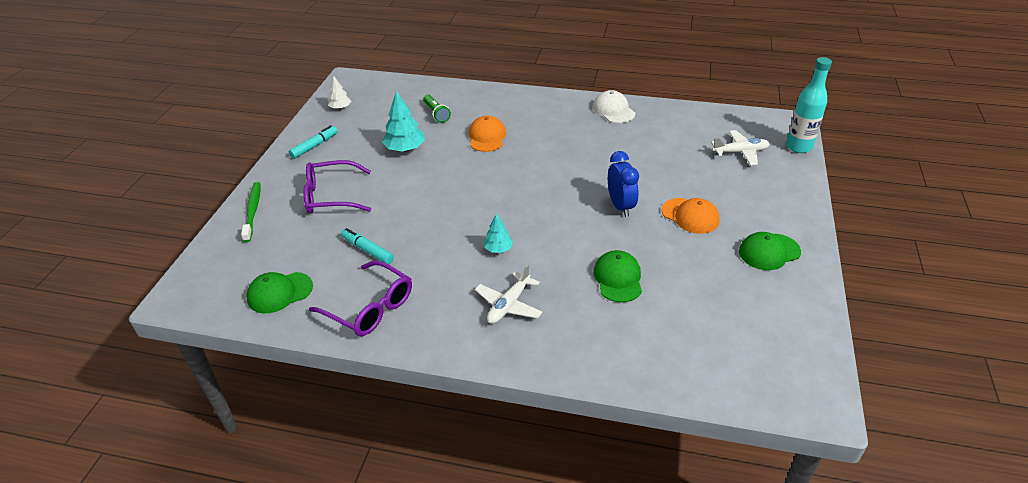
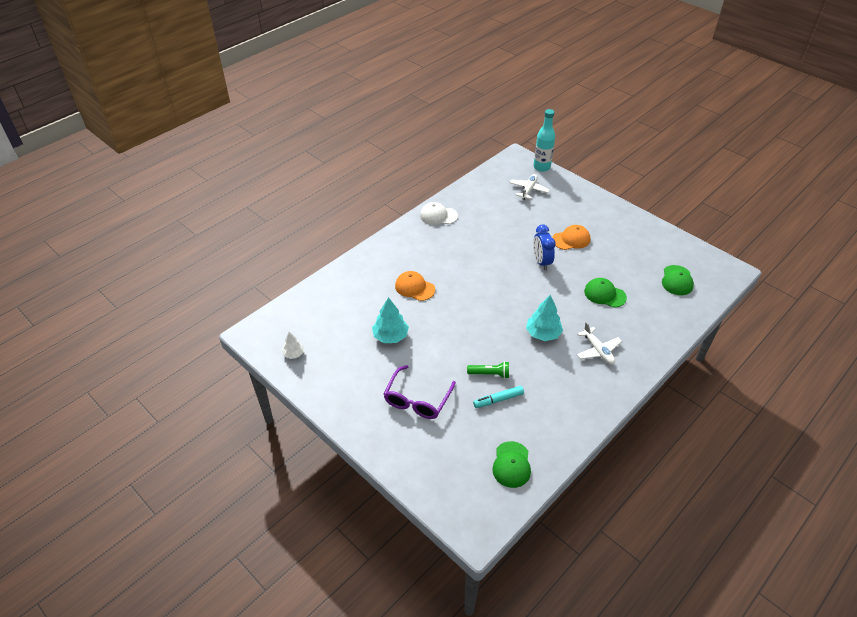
camera: 60 degrees left, 5 degrees up
green toothbrush [241,182,261,242] -> none
turquoise marker [289,125,338,159] -> none
purple glasses [309,261,412,336] -> none
green flashlight [423,95,451,123] -> green flashlight moved to [467,361,509,379]
turquoise tree [483,213,513,253] -> turquoise tree [526,295,563,341], size x1.68
blue clock [608,151,639,217] -> blue clock turned 120 degrees counterclockwise [533,225,556,270]
green cap [739,232,801,270] -> green cap moved to [662,265,694,295]

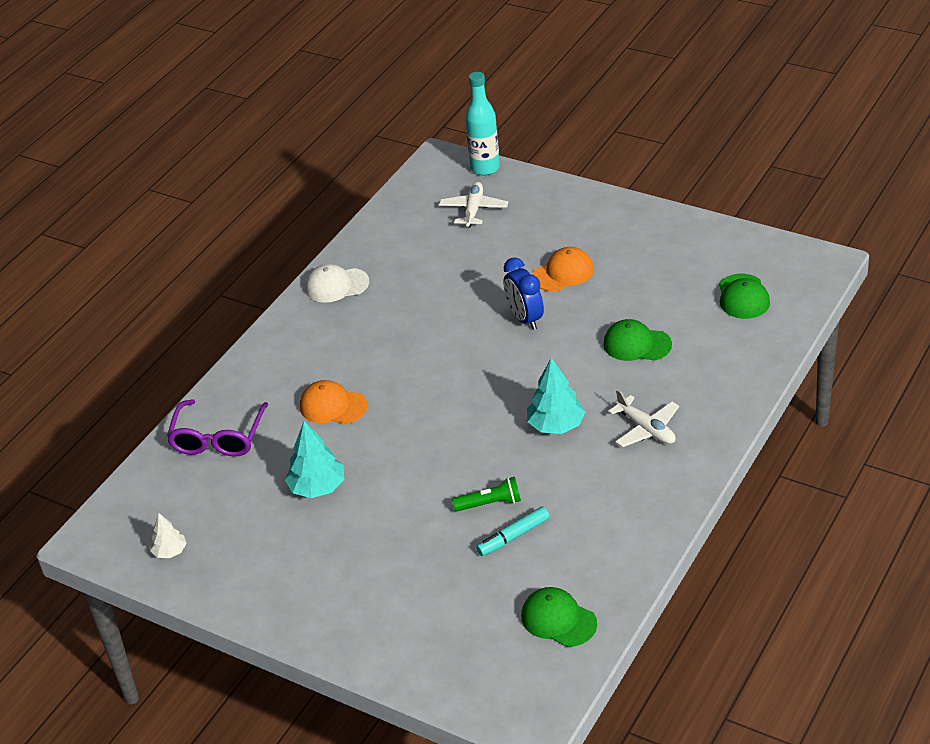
camera: 10 degrees left, 5 degrees down
purple glasses [384,365,456,419] -> purple glasses moved to [166,399,268,457]
green cap [492,441,531,488] -> green cap turned 135 degrees clockwise [521,587,597,647]

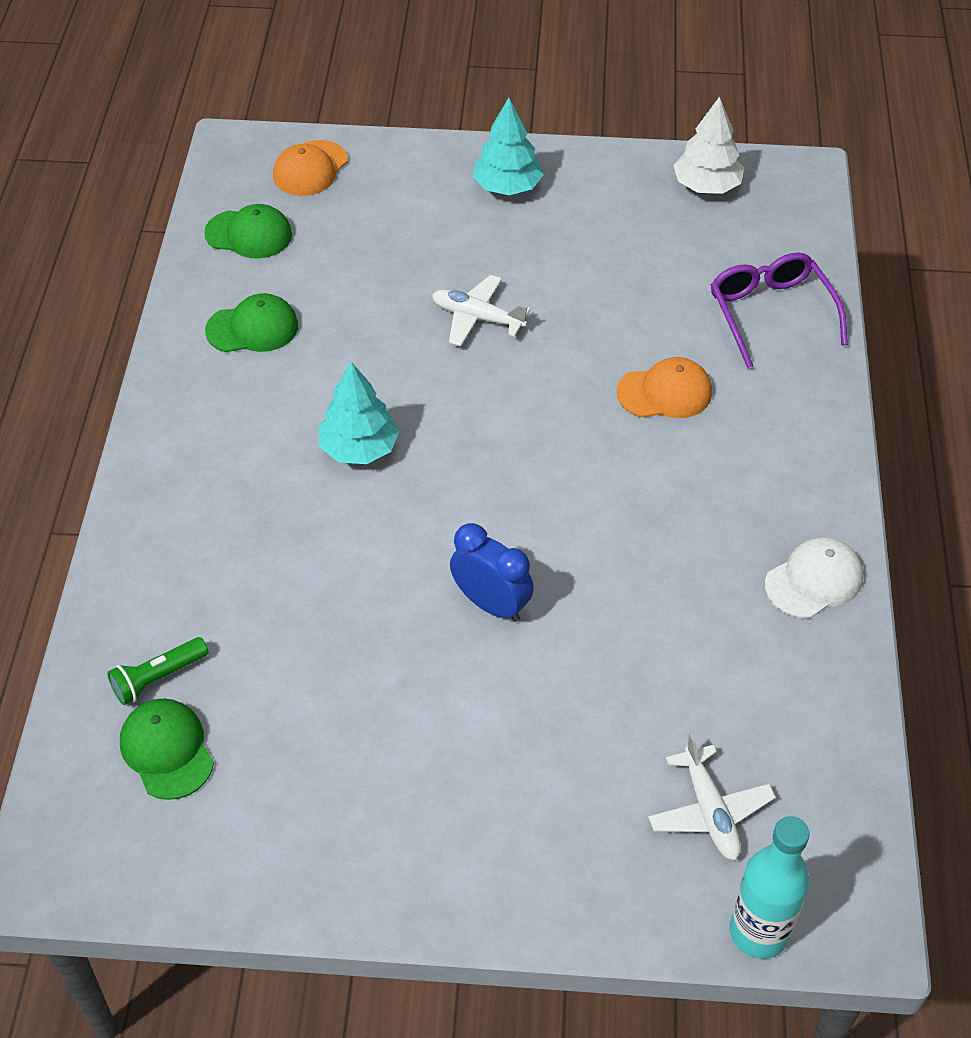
camera: 150 degrees right, 10 degrees up
white tree [150,513,187,558] -> white tree [673,96,744,194], size x1.68
turquoise tree [285,421,344,498] -> turquoise tree moved to [473,98,544,195]
green flashlight [452,477,521,511] -> green flashlight moved to [107,637,209,705]
turquoise marker [476,506,550,556] -> none
orange cap [532,247,594,292] -> orange cap moved to [273,140,348,196]
green cap [603,319,672,361] -> green cap moved to [205,293,298,352]
white plane [608,389,679,447] -> white plane moved to [432,275,531,346]

